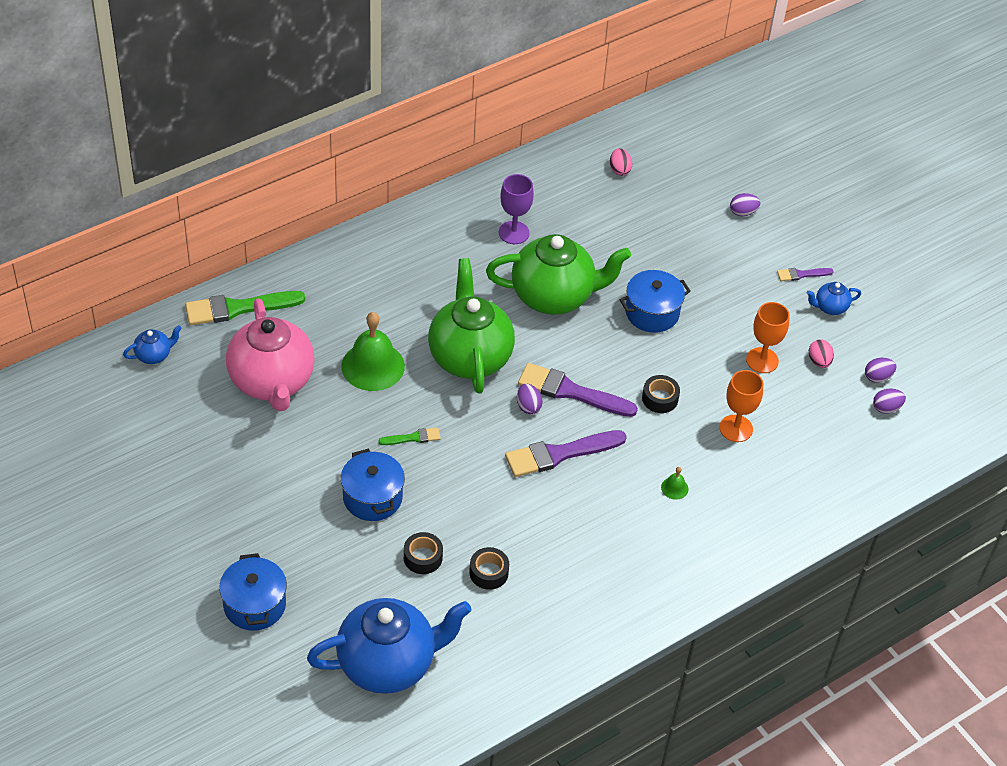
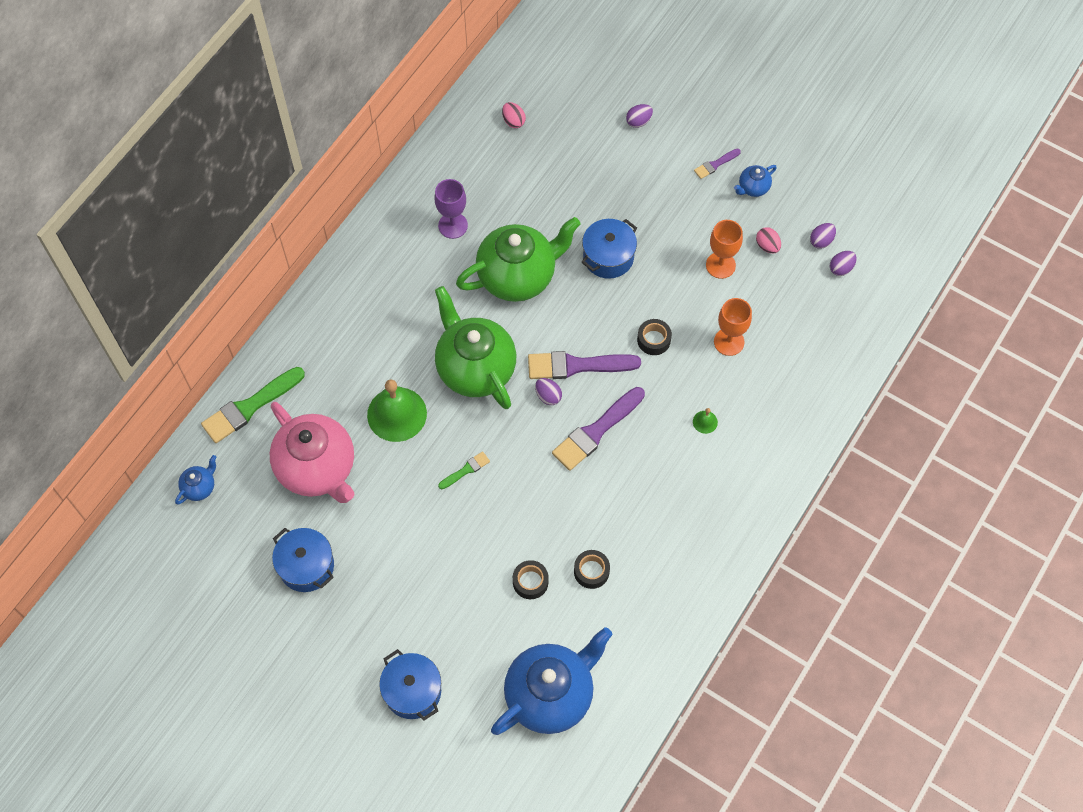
camera: 20 degrees left, 15 degrees up
blue pot [341,449,405,521] -> blue pot moved to [272,528,334,592]

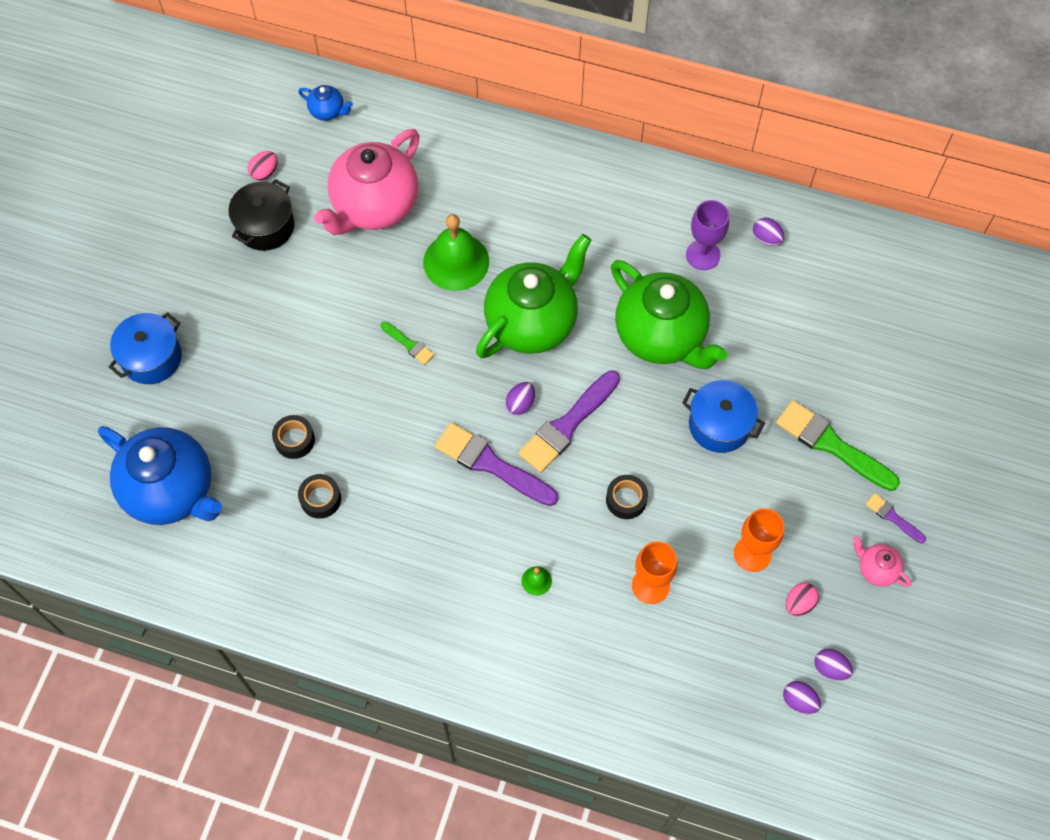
camera: 75 degrees right, 0 degrees up
green brush [201,367,305,443] -> green brush moved to [776,400,900,491]
blue pot [272,528,334,592] -> black pot [228,179,295,251]
pink egg [502,102,526,128] -> pink egg moved to [248,151,278,181]
purple brush [528,351,641,379] -> purple brush turned 120 degrees counterclockwise [518,370,620,473]
purple egg [626,104,653,128] -> purple egg moved to [753,218,785,246]
blue teapot [734,165,777,197] -> pink teapot [853,536,911,587]

